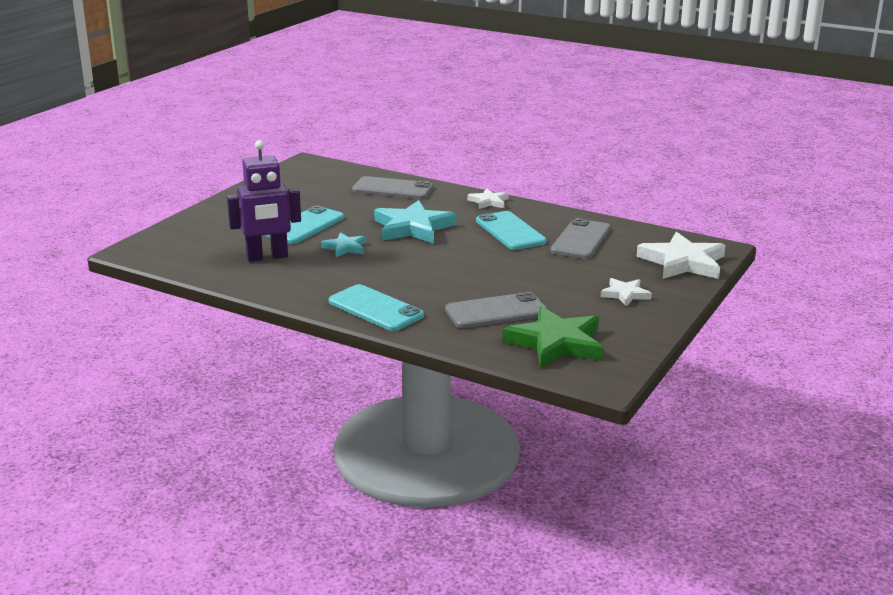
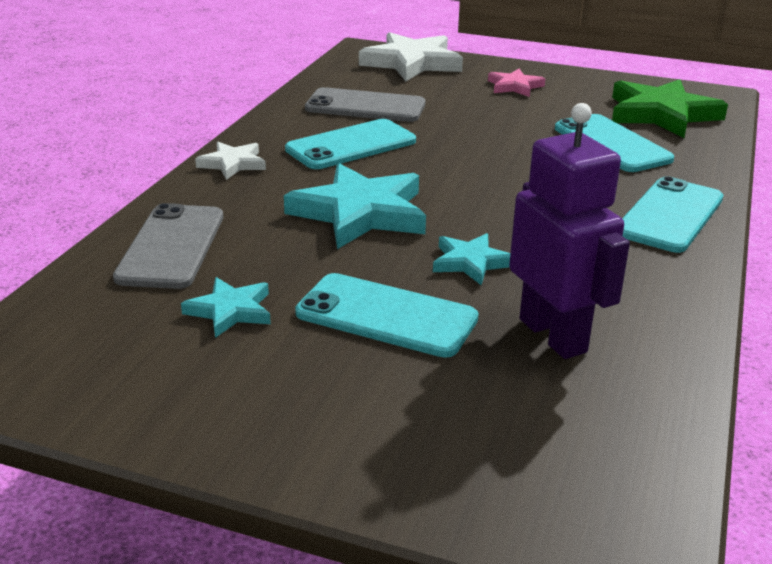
camera: 100 degrees left, 5 degrees up
grey phone [445,291,548,328] -> turquoise phone [555,114,674,172]
white star [601,278,652,307] -> pink star [488,69,545,97]
none -> turquoise star [181,277,271,338]

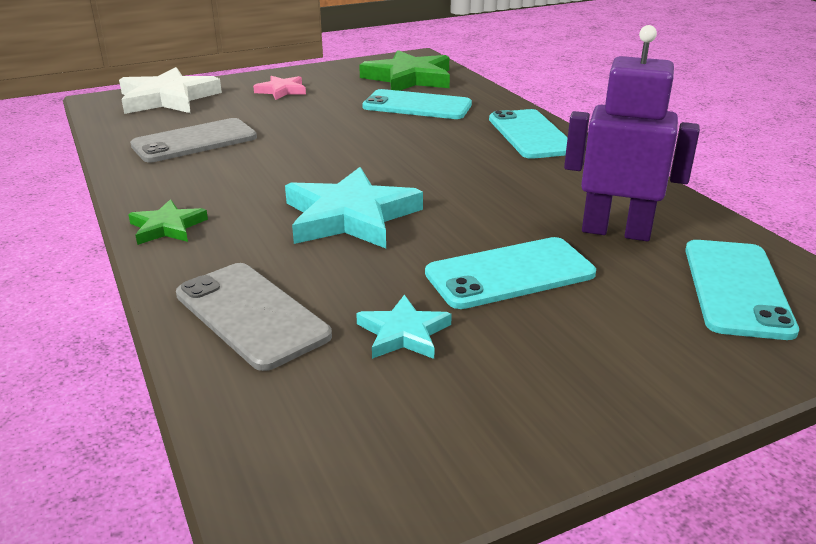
camera: 45 degrees left, 0 degrees up
white star [195,142,266,180] -> green star [128,199,208,245]
turquoise phone [285,119,416,169] -> turquoise phone moved to [685,240,799,340]
turquoise star [433,233,510,285] -> none

